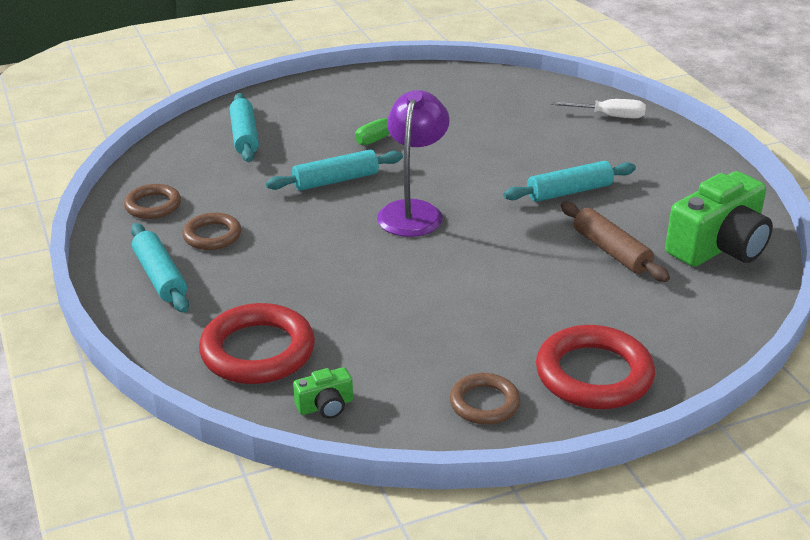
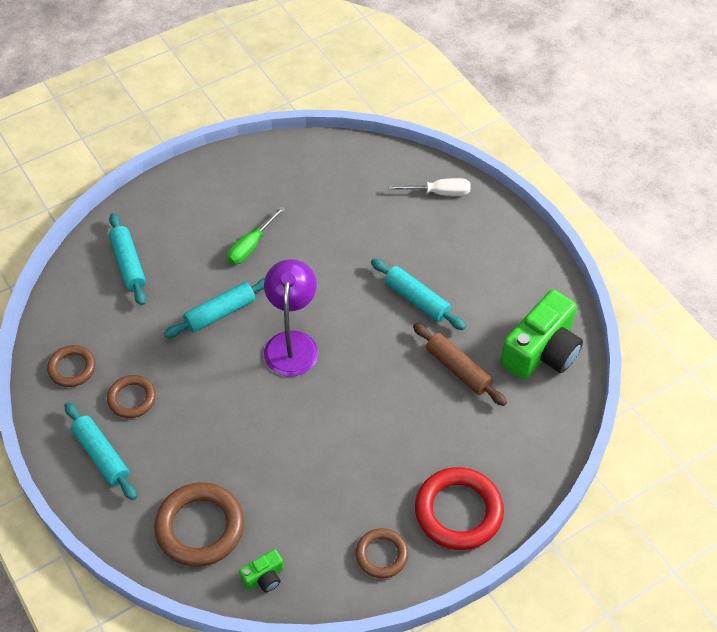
camera: 10 degrees left, 20 degrees up
red ring [199,303,315,384] -> brown ring [154,482,244,567]
turquoise rolling pin [503,161,636,202] -> turquoise rolling pin turned 75 degrees clockwise [371,258,466,330]

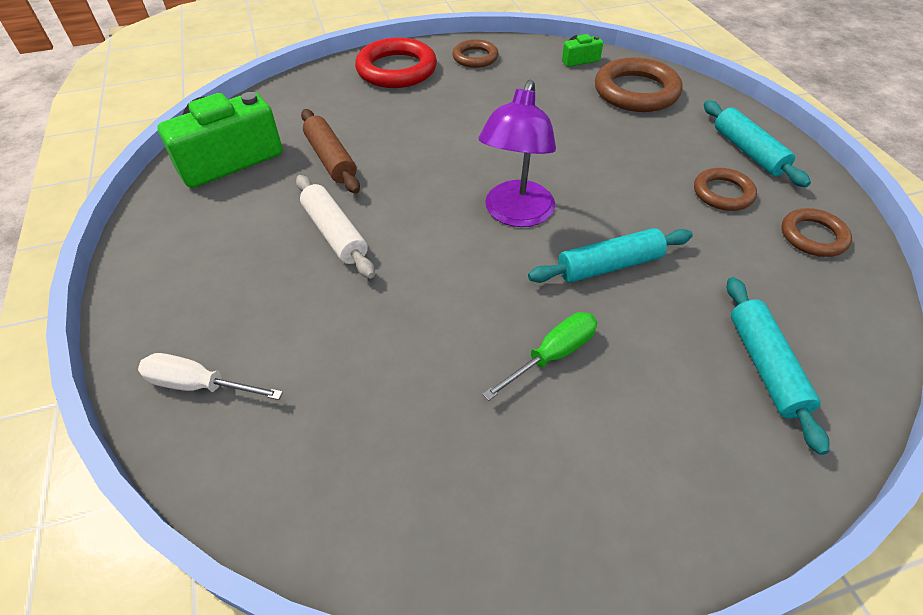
camera: 165 degrees left, 5 degrees down
turquoise rolling pin [371,258,466,330] -> white rolling pin [296,175,375,279]

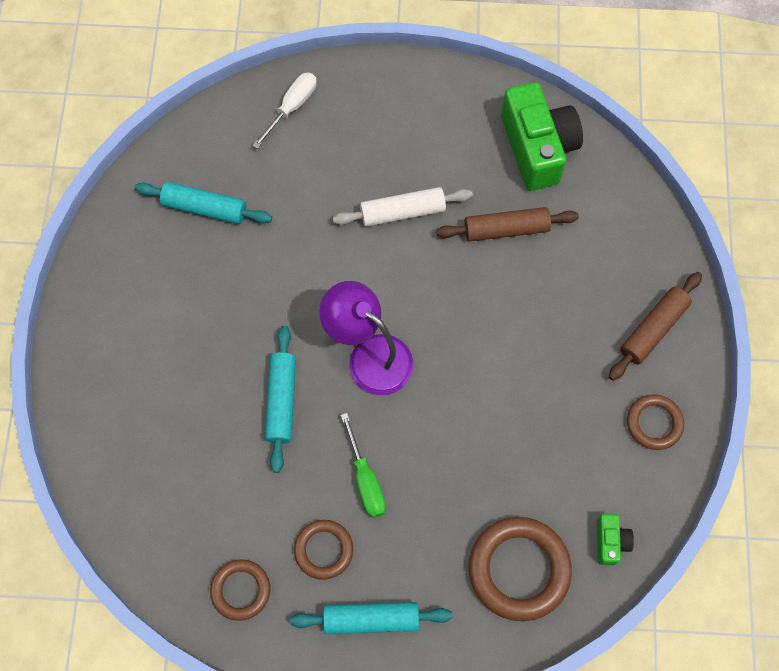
camera: 110 degrees right, 20 degrees up
red ring [355,38,437,88] -> brown rolling pin [609,272,702,381]
green screwdriver [482,312,597,401] -> green screwdriver moved to [341,413,386,518]
turquoise rolling pin [727,277,829,455] -> turquoise rolling pin moved to [135,182,272,224]

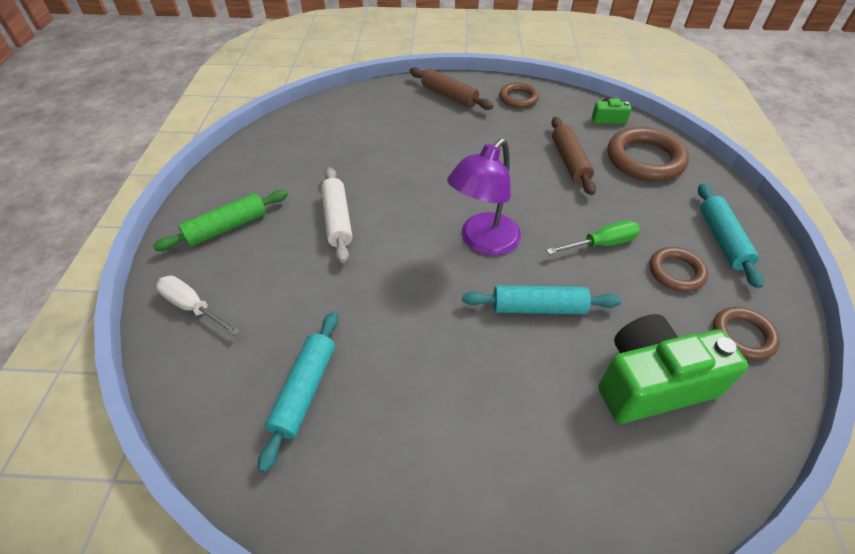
camera: 90 degrees left, 20 degrees down
brown rolling pin [436,207,579,242] -> brown rolling pin moved to [551,117,596,195]
green camera [501,82,583,191] -> green camera moved to [598,314,748,424]
none -> green rolling pin [153,190,288,251]

